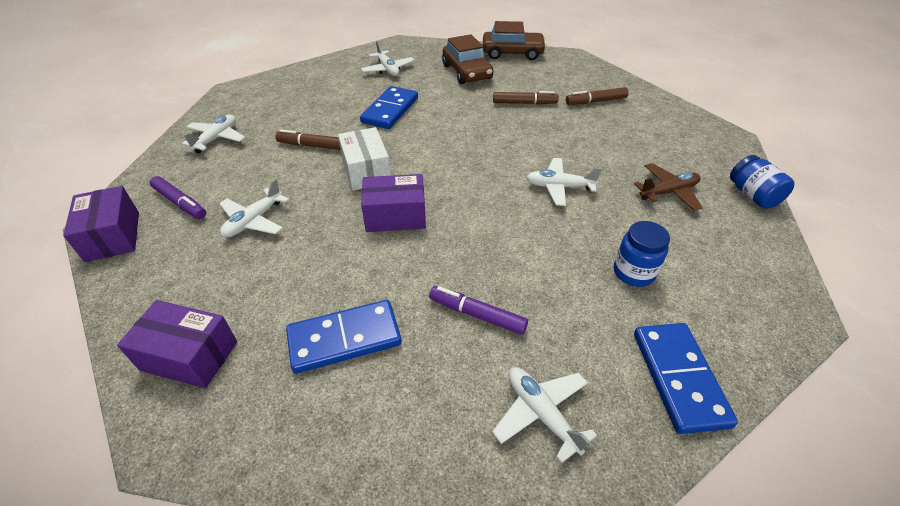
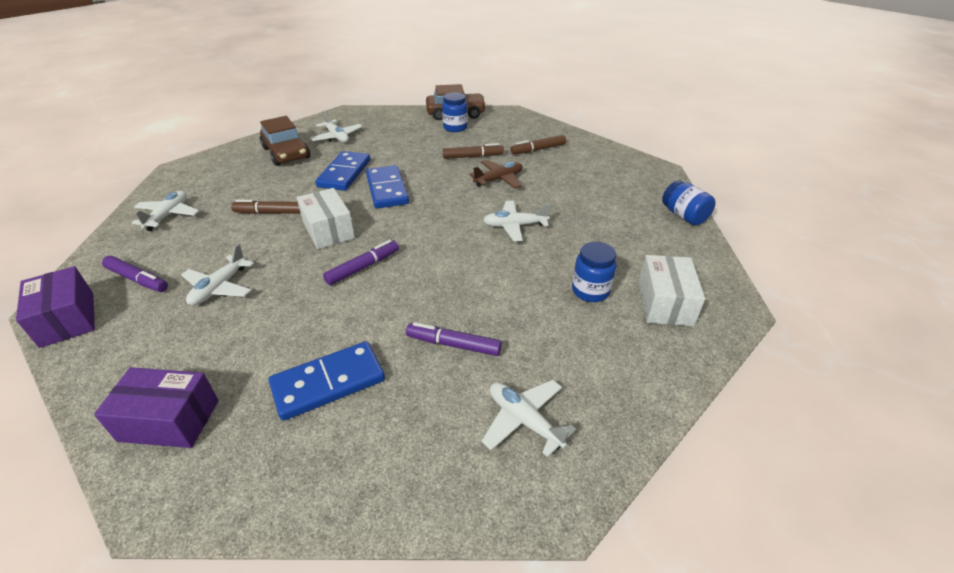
camera: 10 degrees left, 5 degrees down
purple box [361,174,426,232] -> purple marker [323,240,399,285]
brown car [442,34,494,84] -> brown car moved to [260,116,310,166]
brown plane [634,163,703,211] -> brown plane moved to [469,160,523,189]
blue domino [634,323,738,434] -> blue domino moved to [366,165,409,209]
none -> blue jar [442,92,468,132]
none -> white box [639,255,705,326]

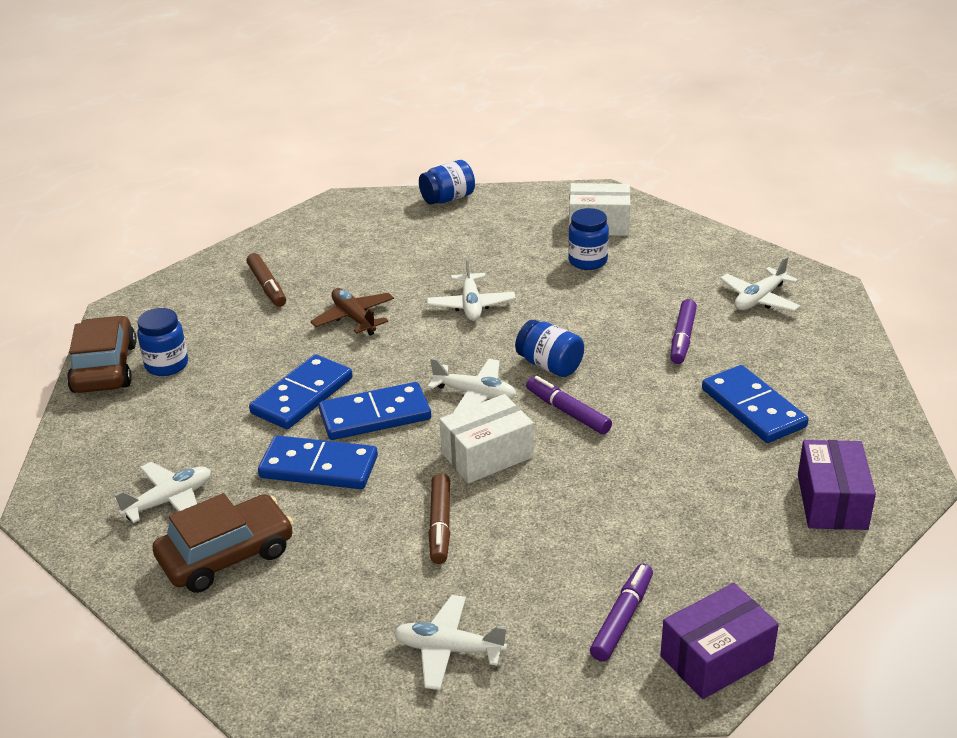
camera: 90 degrees left, 5 degrees down
white plane [181,244,254,306] -> white plane moved to [427,358,517,414]
brown marker [443,143,504,159] -> none
none -> blue domino [249,354,353,429]
none -> blue jar [515,320,584,377]

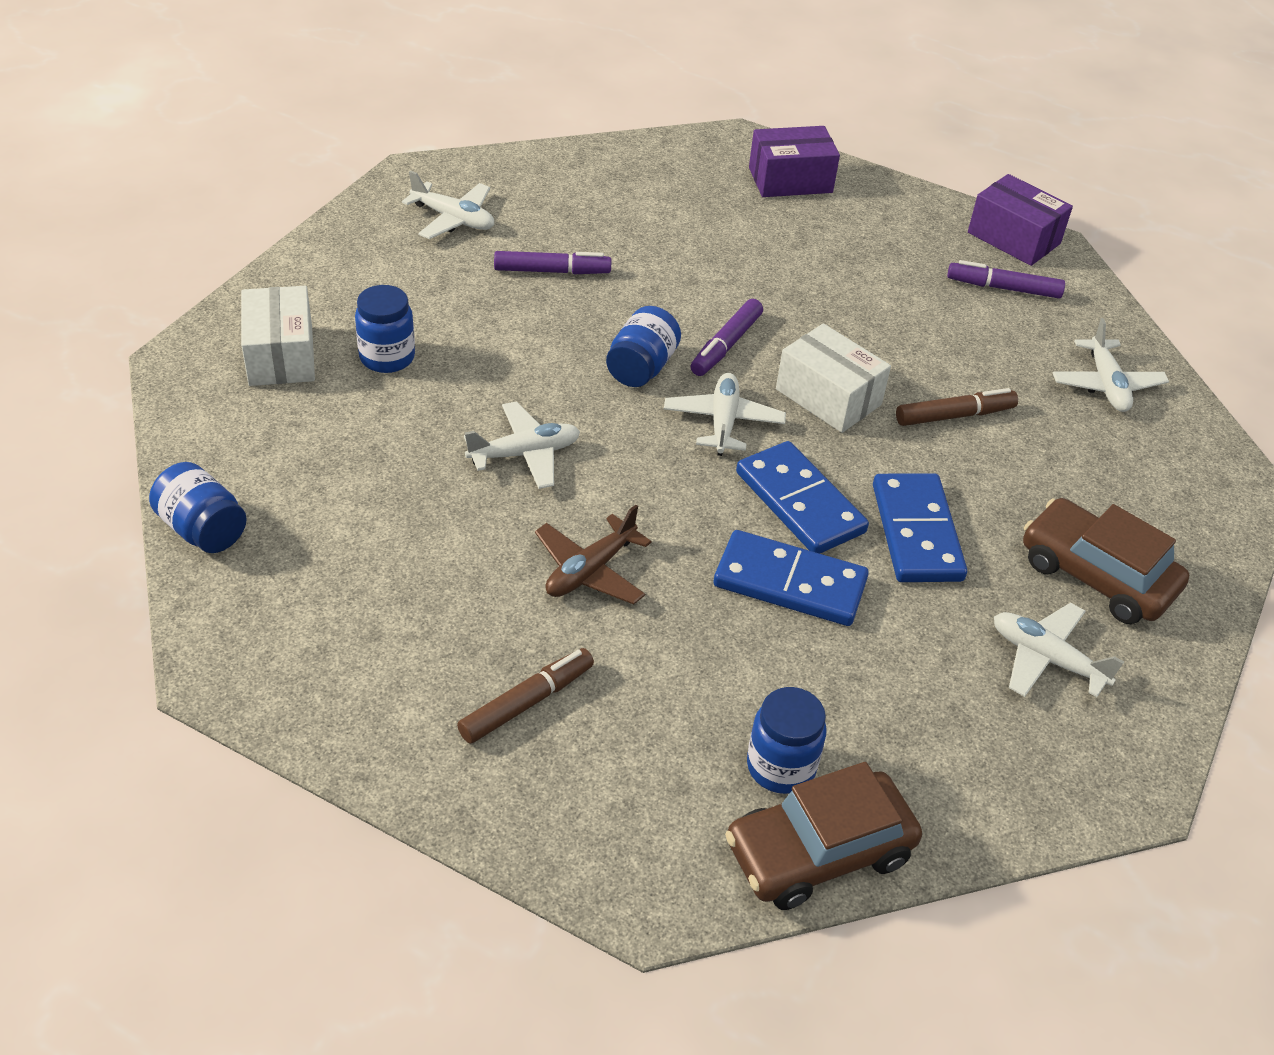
camera: 110 degrees left, 10 degrees up
blue domino [702,365,808,443] -> none

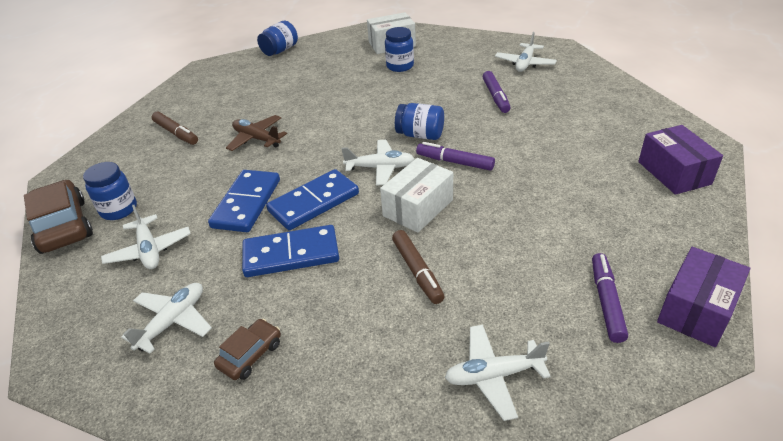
camera: 90 degrees right, 5 degrees down
white plane [464,401,580,489] -> white plane moved to [101,205,191,269]
brown car [1023,498,1189,624] -> brown car [214,319,281,380], size x0.55

